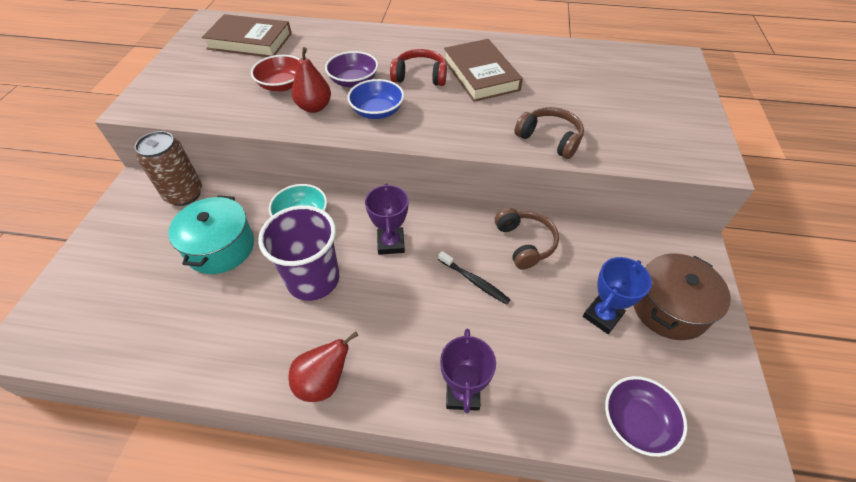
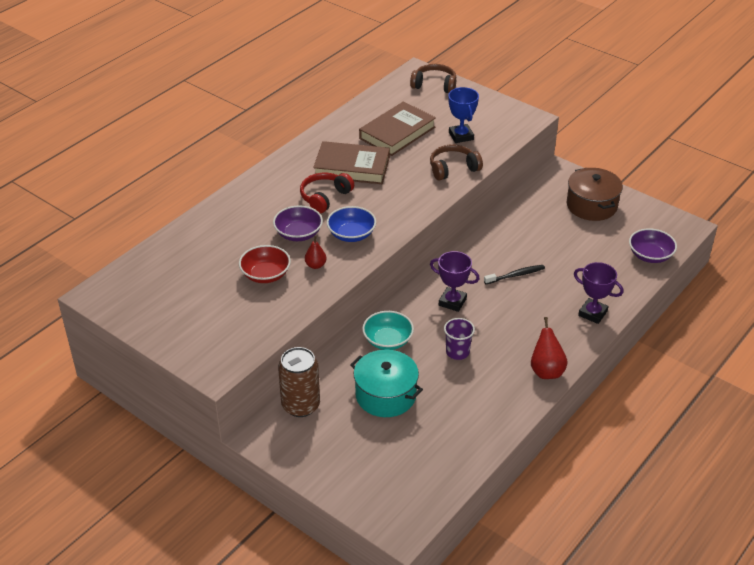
camera: 60 degrees left, 10 degrees down
brown book [202,14,292,57] -> brown book moved to [359,101,436,156]
purple cup [258,205,340,301] -> purple cup [444,318,475,360], size x0.54
red pear [292,47,331,113] -> red pear [305,236,327,269], size x0.62
brown headphones [495,208,559,270] -> brown headphones moved to [410,64,456,93]
blue trophy [583,257,652,334] -> blue trophy moved to [448,87,479,143]

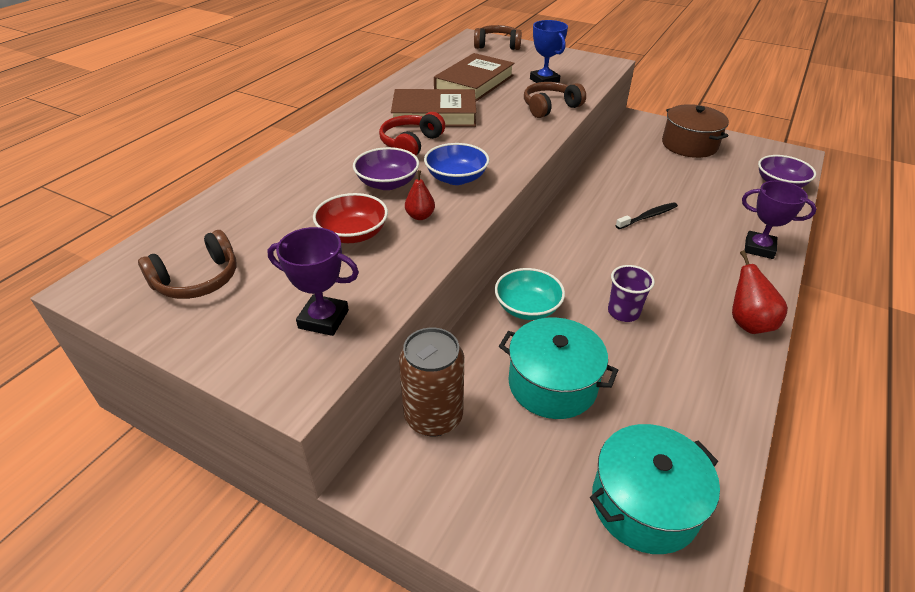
camera: 10 degrees left, 0 degrees up
purple trophy [430,251,480,312] -> purple trophy moved to [267,227,359,336]
none -> brown headphones [138,230,236,299]
none -> turquoise pot [590,424,720,554]

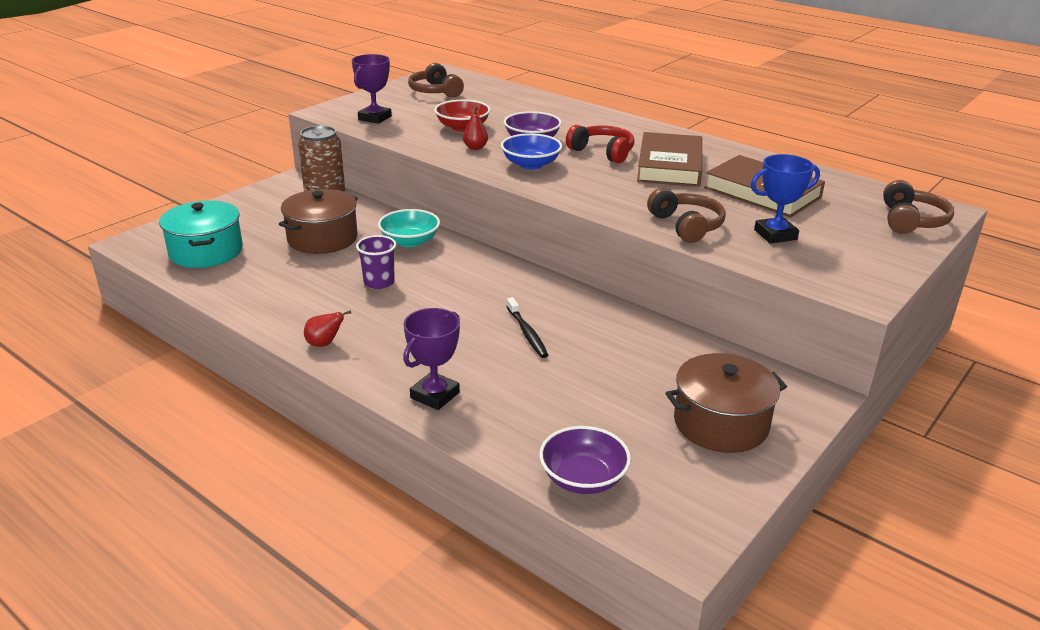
camera: 100 degrees right, 10 degrees down
turquoise pot [499,318,618,419] -> brown pot [279,189,358,254]
red pear [732,250,788,334] -> red pear [304,311,351,347], size x0.62

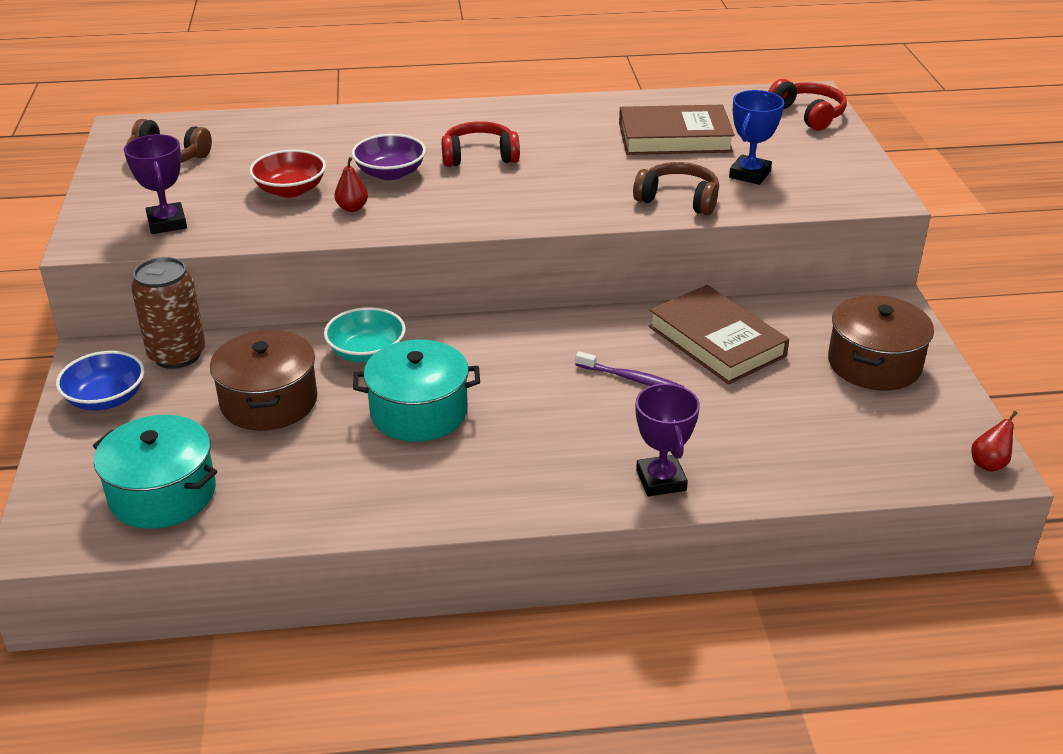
camera: 45 degrees left, 5 degrees up
red pear [304,311,351,347] -> red pear moved to [971,411,1018,472]
purple cup [356,235,396,289] -> turquoise pot [353,340,480,442]
blue bowl [501,133,562,169] -> blue bowl moved to [56,351,144,411]
black toothbrush [506,297,548,358] -> purple toothbrush [575,351,684,387]
purple bowl [539,426,631,494] -> none
brown book [637,132,702,187] -> brown book moved to [649,285,789,384]
brown headphones [883,180,954,234] -> red headphones [768,79,847,131]

